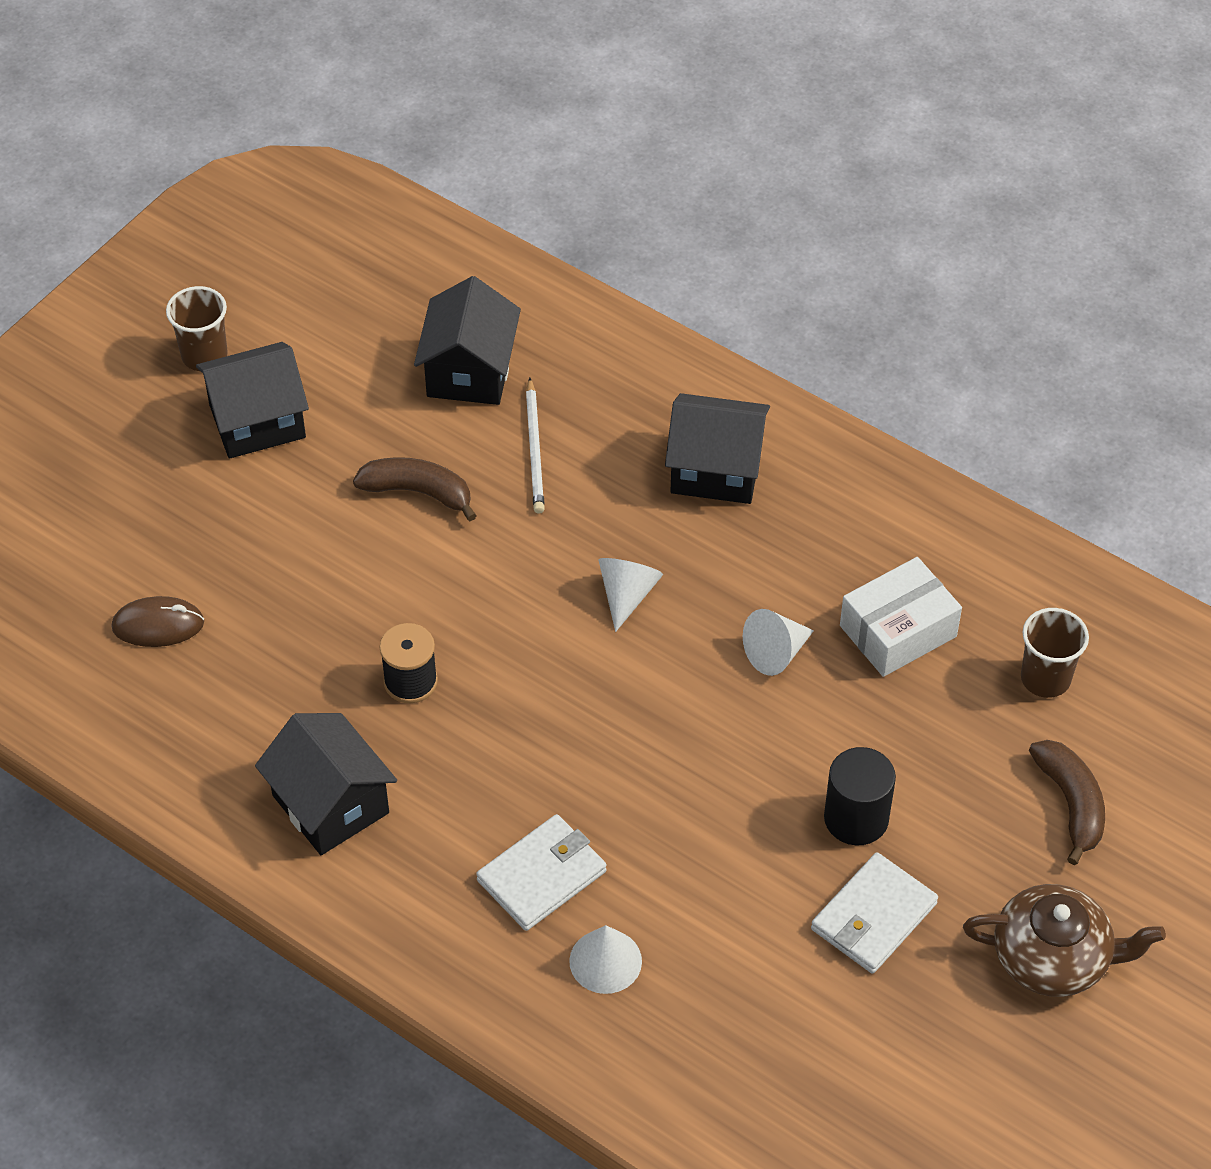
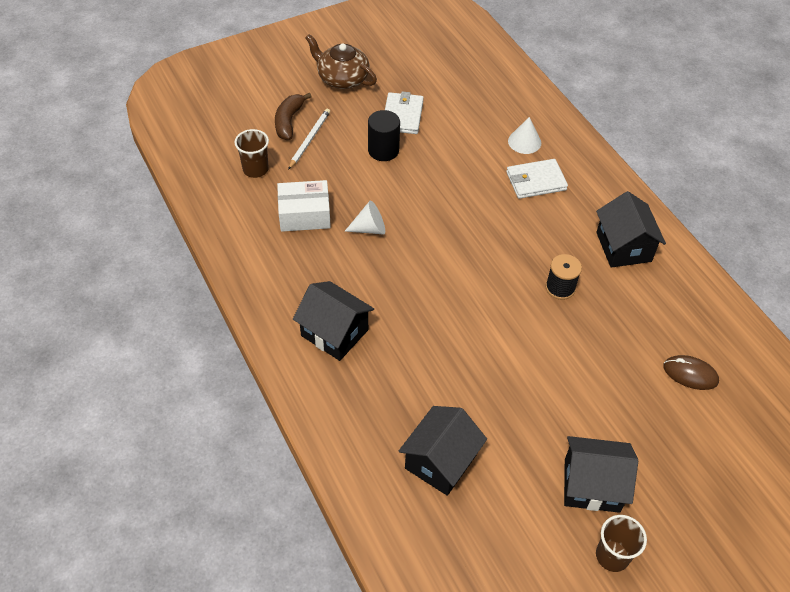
camera: 155 degrees left, 0 degrees up
brown banana [353,457,477,521] -> none
white pencil [526,378,545,514] -> white pencil moved to [288,109,330,170]
white cone [599,558,663,632] -> none
white wallet [811,852,938,974] -> white wallet turned 60 degrees counterclockwise [385,91,424,134]

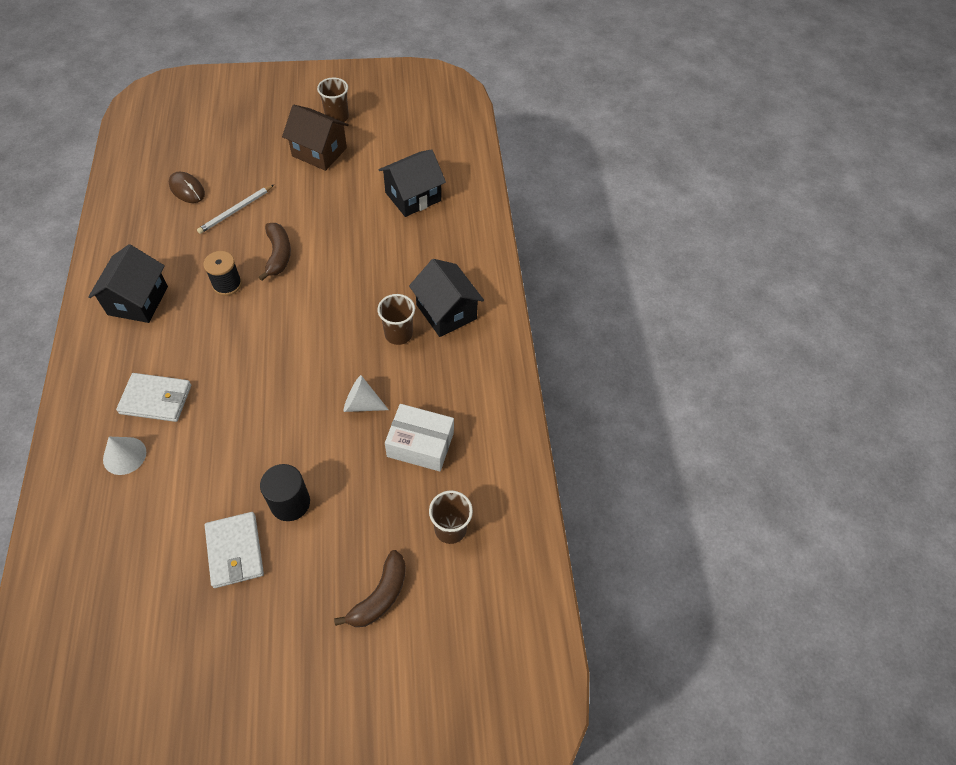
camera: 160 degrees left, 5 degrees up
white pencil [288,109,330,170] -> white pencil moved to [197,185,274,234]
brown teapot [305,34,377,89] -> none
white wallet [385,91,424,134] -> white wallet turned 45 degrees counterclockwise [205,512,264,588]
black house [564,436,638,513] -> brown house [282,104,349,171]
none -> brown banana [259,223,291,281]
none -> brown cup [377,294,415,345]

